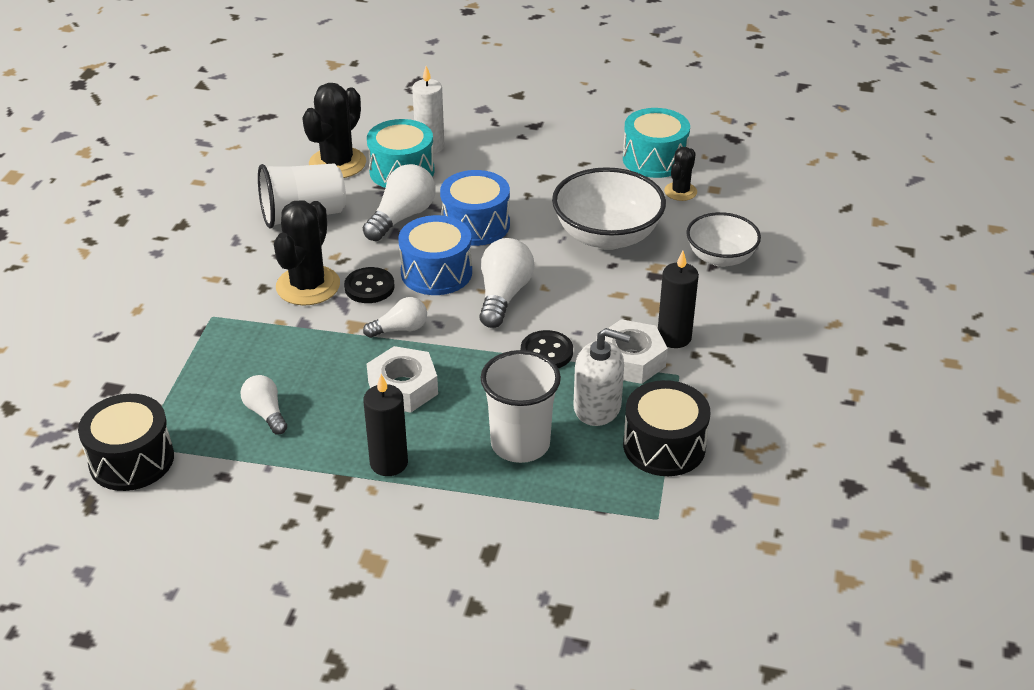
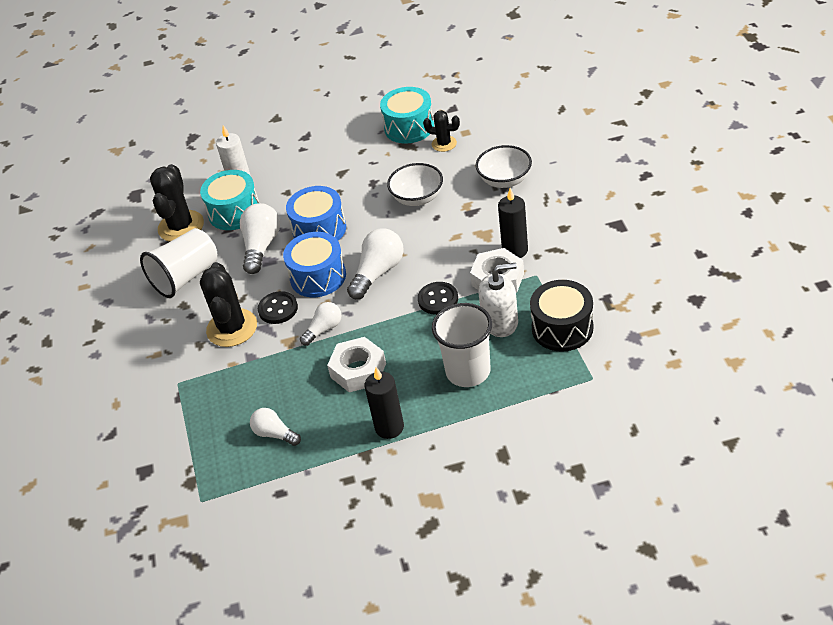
camera: 20 degrees left, 5 degrees up
black drum [78,394,174,491] -> none
white light bulb [479,238,534,328] -> white light bulb turned 45 degrees clockwise [347,228,404,299]
white bowl [552,167,666,250] -> white bowl [387,163,443,206], size x0.64
black cactus [664,147,697,201] -> black cactus turned 75 degrees counterclockwise [423,110,460,152]

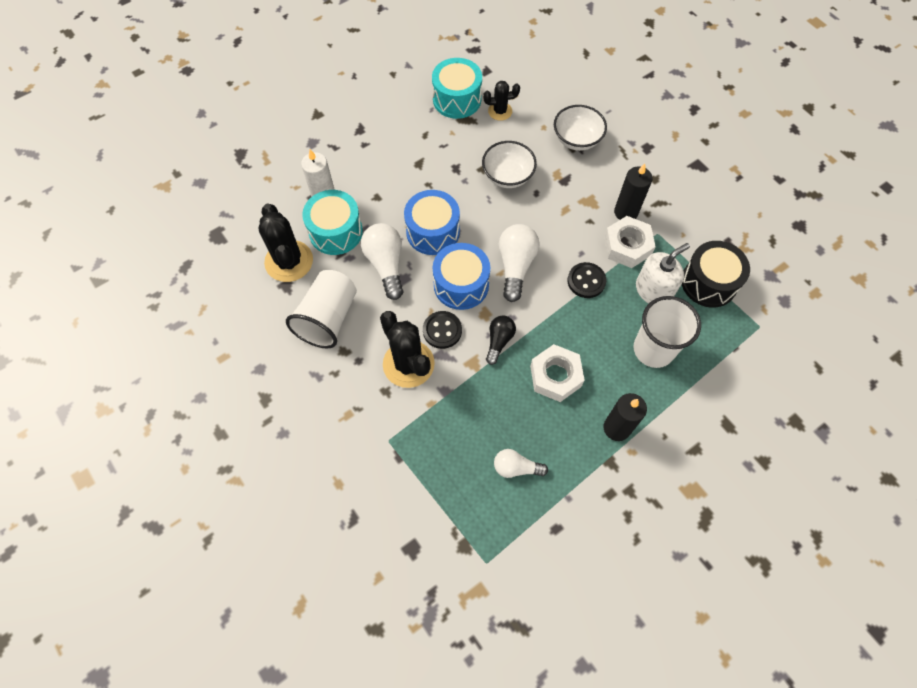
camera: 30 degrees left, 20 degrees up
white light bulb [300,302,342,346] -> black light bulb [486,316,516,365]

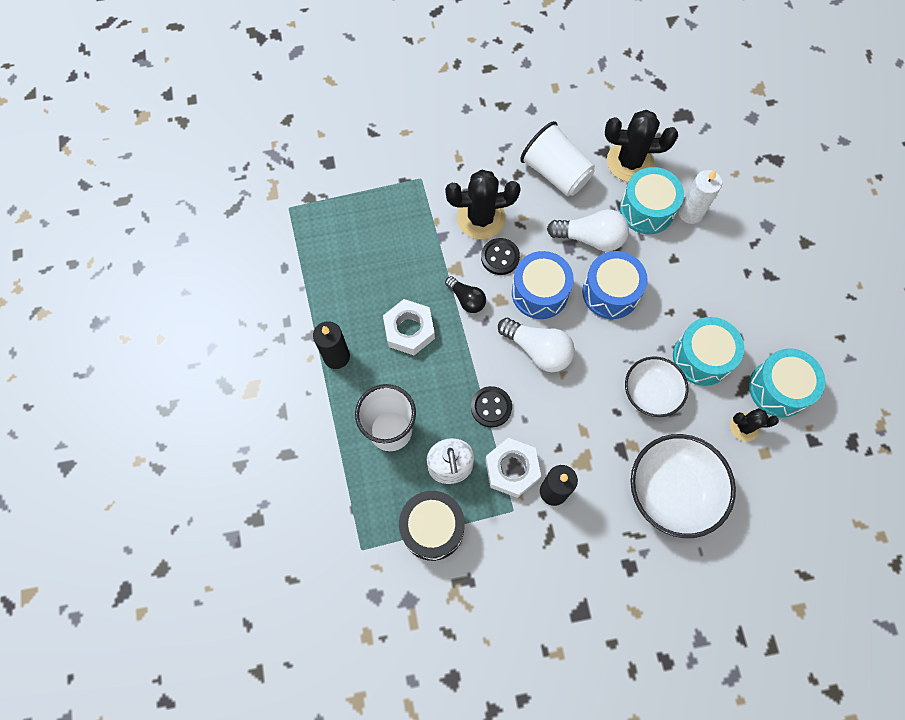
camera: 115 degrees right, 5 degrees up
black cactus [483,81,520,121] -> black cactus turned 75 degrees clockwise [730,408,779,442]
white light bulb [494,449,548,478] -> none
white bowl [554,105,607,151] -> white bowl [631,434,736,538], size x1.55
none -> turquoise drum [673,317,744,386]

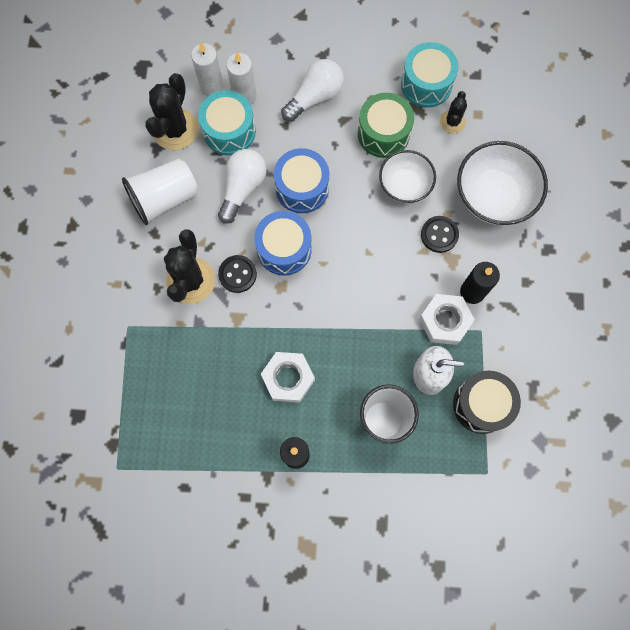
camera: 75 degrees left, 5 degrees up
black light bulb [445,276,486,313] -> none
black button [471,386,512,427] -> black button moved to [421,216,459,253]
white light bulb [498,318,575,372] -> white light bulb moved to [281,59,344,122]
turquoise drum [673,317,744,386] -> green drum [358,93,414,158]
none -> white candle [191,42,224,96]

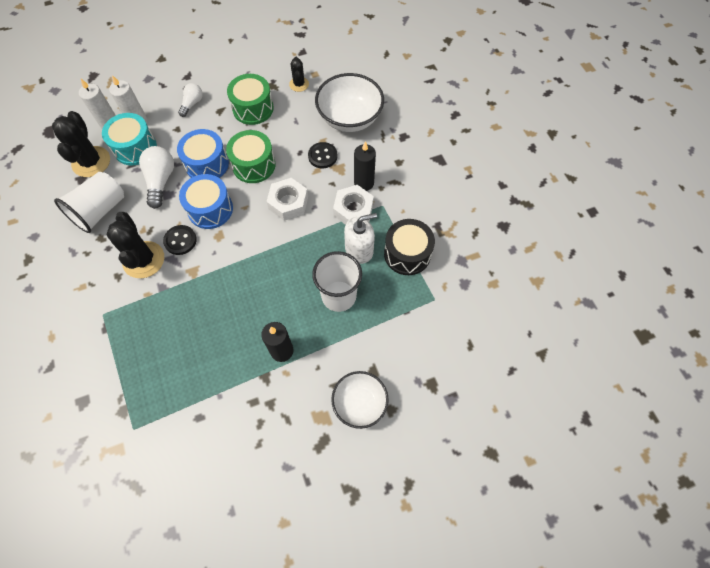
camera: 25 degrees left, 10 degrees down
white nut [261,352,315,403] -> white nut moved to [266,178,308,221]
white light bulb [281,59,344,122] -> white light bulb [178,83,203,117], size x0.62
white bowl [379,150,436,203] -> white bowl moved to [331,371,389,429]
turquoise drum [401,42,459,108] -> none
none -> green drum [226,130,275,183]

